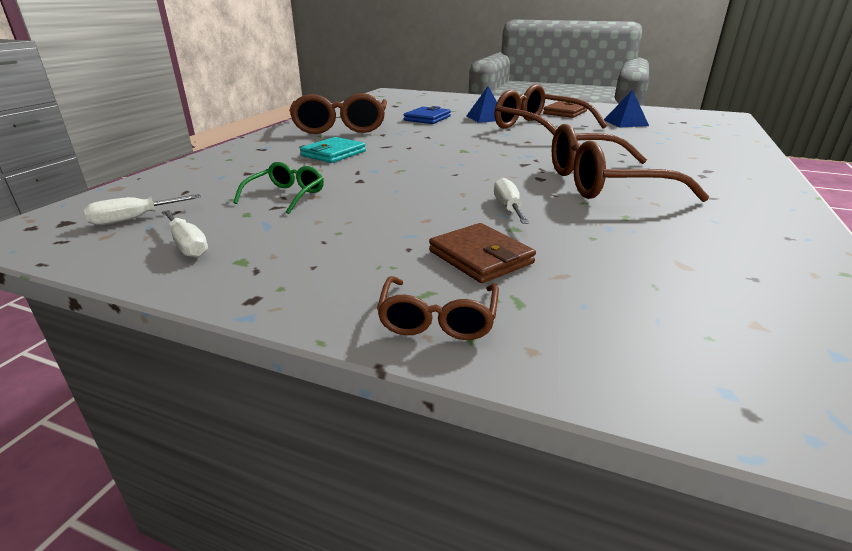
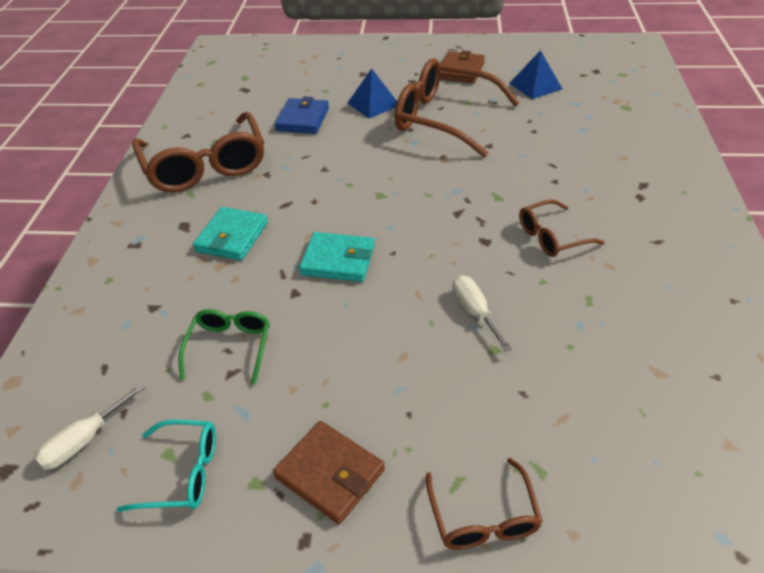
camera: 15 degrees left, 15 degrees up
white screwdriver [162,210,208,258] -> turquoise glasses [117,419,216,512]
brown wallet [429,223,536,283] -> brown wallet moved to [273,421,385,524]
brown glasses [552,124,709,202] -> brown glasses [519,199,605,257], size x0.51
none -> turquoise wallet [299,232,374,282]

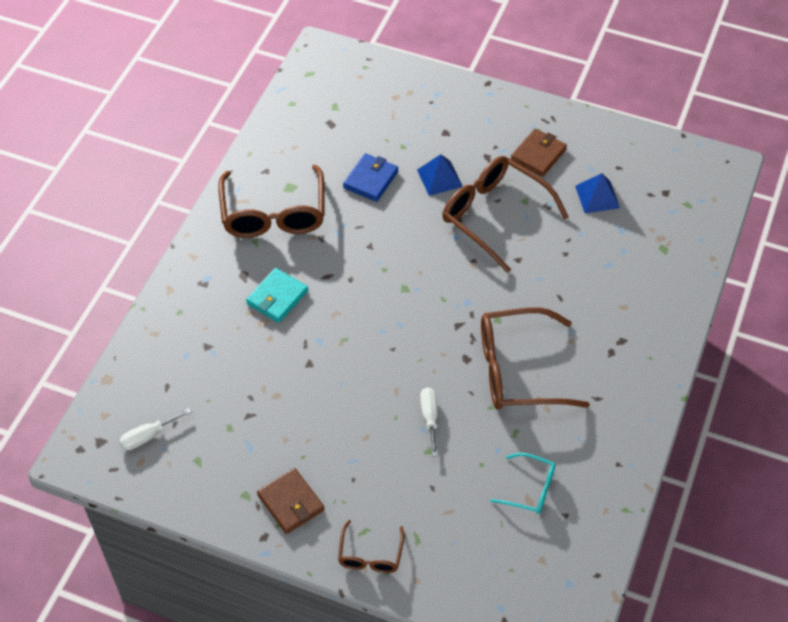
camera: 15 degrees right, 10 degrees up
turquoise glasses [117,419,216,512] -> turquoise glasses moved to [491,453,555,514]
green glasses [178,309,270,384] -> none
turquoise wallet [299,232,374,282] -> none
brown glasses [519,199,605,257] -> brown glasses [481,308,590,410], size x1.97

